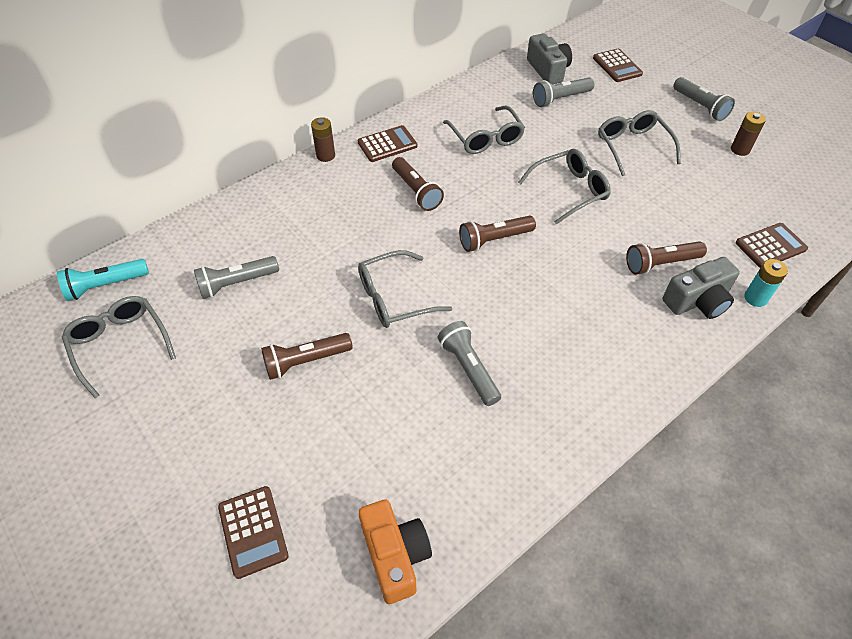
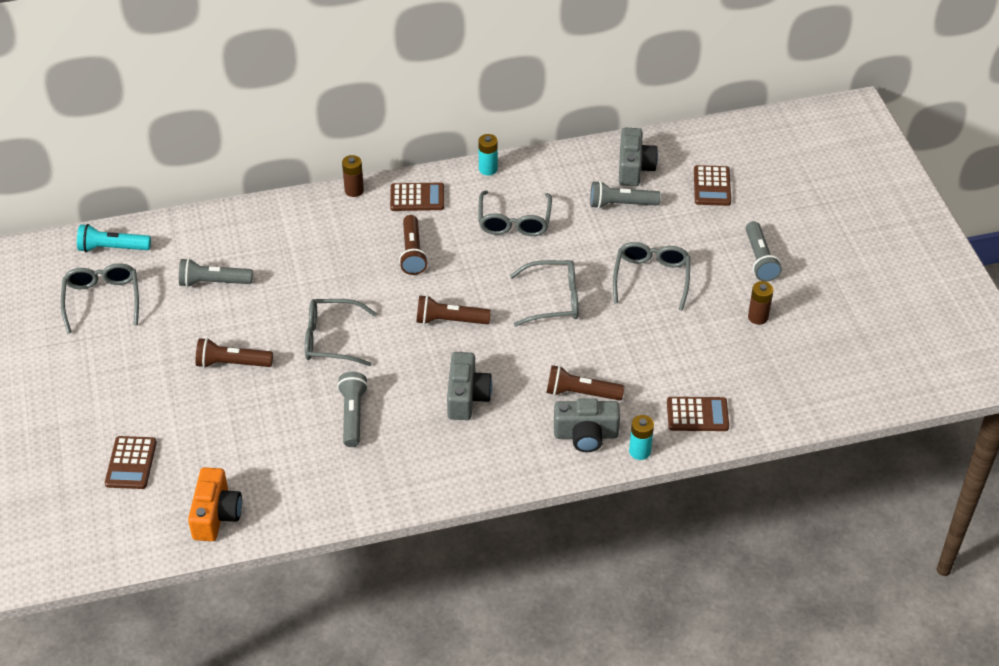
camera: 25 degrees right, 5 degrees down
none -> grey camera [447,352,492,420]
none -> turquoise battery [478,134,498,176]

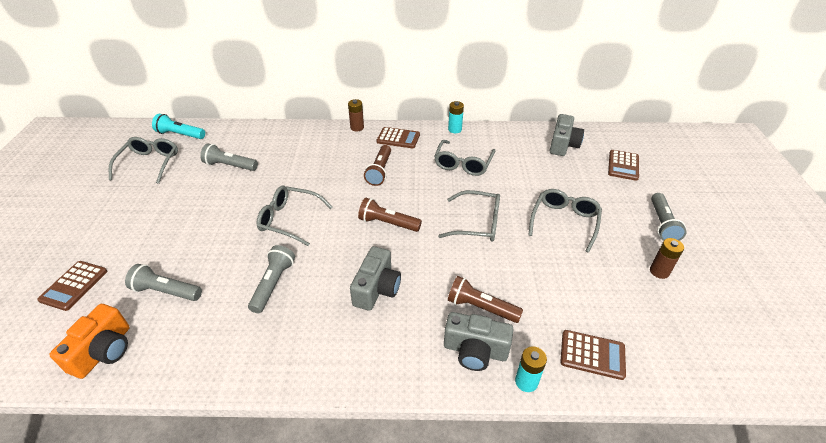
camera: 15 degrees right, 5 degrees down
brown flashlight [196,338,273,368] -> none
grey flashlight [590,181,661,209] -> grey flashlight moved to [125,264,202,301]

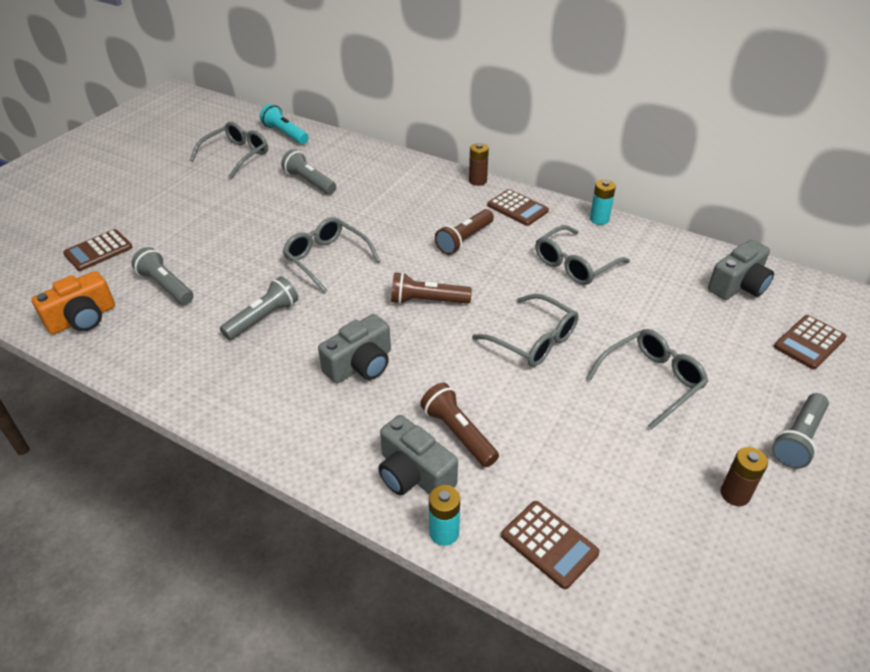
camera: 30 degrees right, 0 degrees up
brown flashlight [358,198,422,232] -> brown flashlight turned 45 degrees counterclockwise [391,272,472,304]

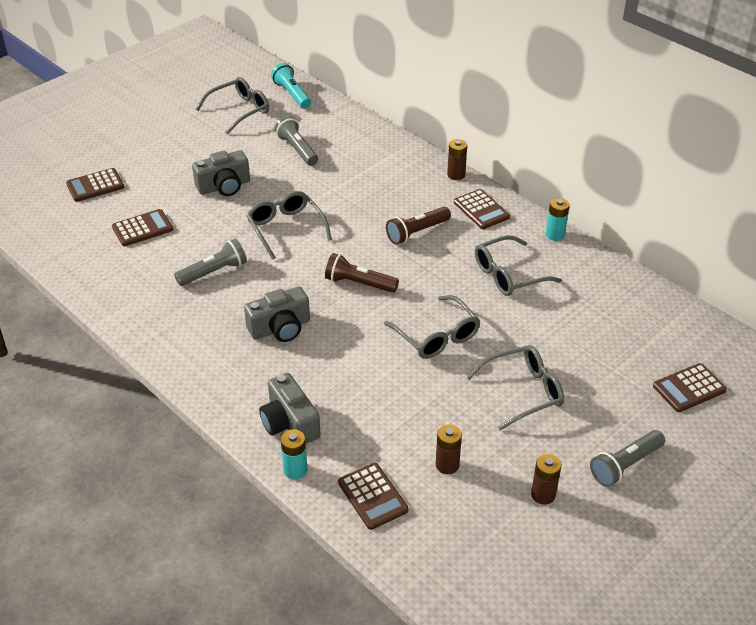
camera: 15 degrees right, 0 degrees up
orange camera [32,271,115,334] -> none
grey flashlight [131,247,194,305] -> brown calculator [112,209,173,246]
brown flashlight [420,383,499,467] -> none
grey camera [708,240,774,300] -> grey camera moved to [192,150,250,196]
none -> brown battery [435,424,462,474]

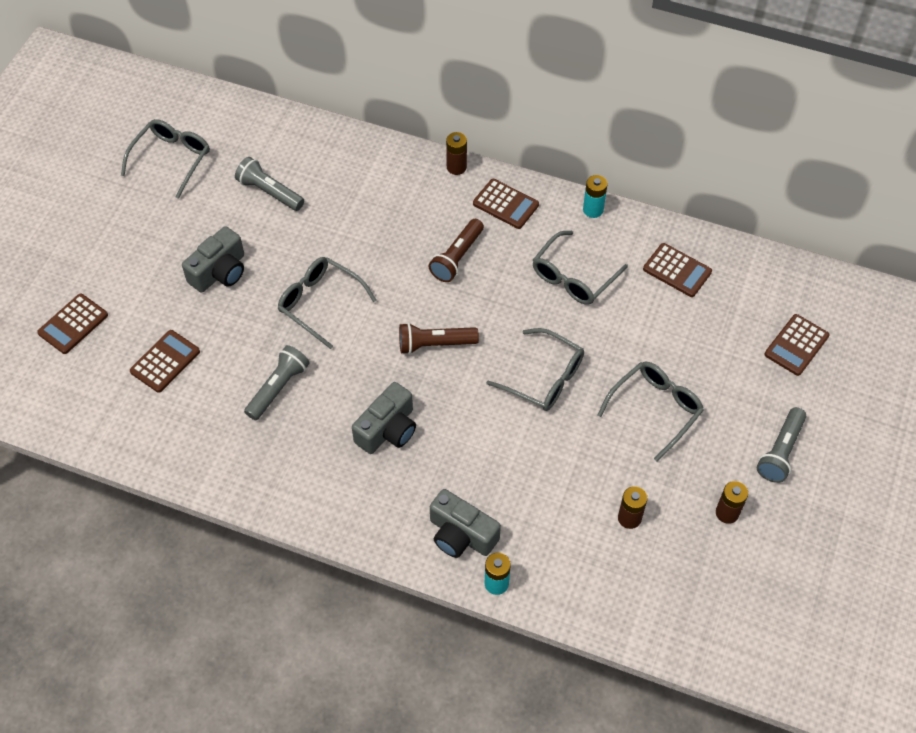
camera: 25 degrees left, 15 degrees up
turquoise flashlight [271,63,311,109] -> none
brown calculator [338,463,408,530] -> brown calculator moved to [643,243,712,297]

